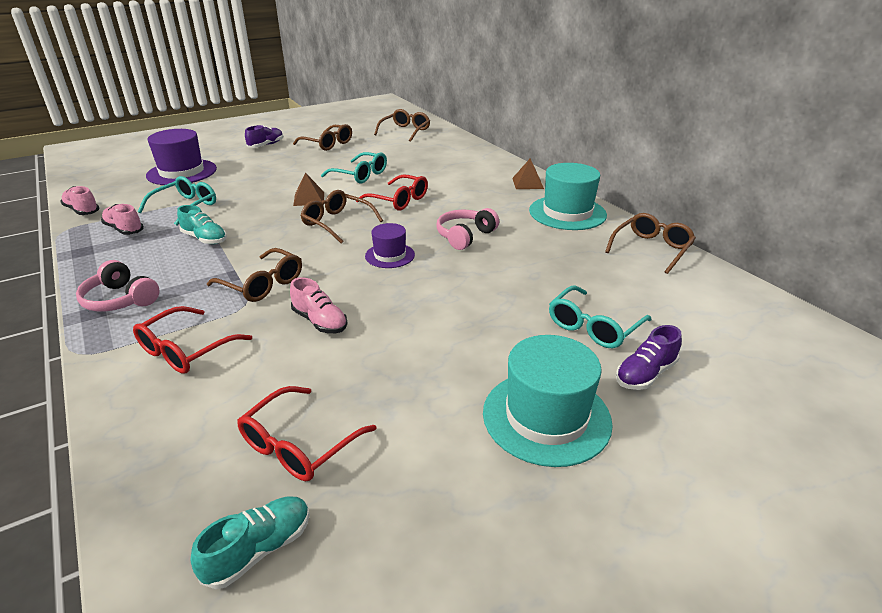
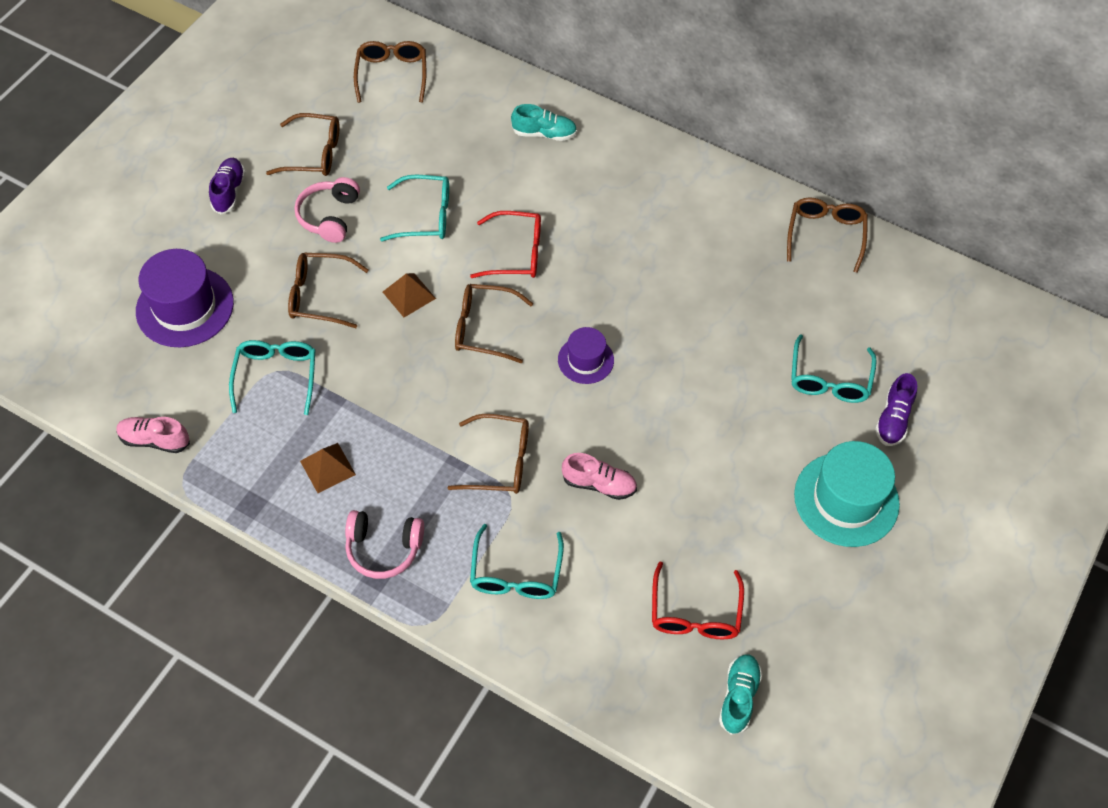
camera: 30 degrees left, 25 degrees up
pink shoe [101,204,144,235] -> none
red glasses [133,306,252,374] -> turquoise glasses [470,524,564,599]
turquoise shoe [177,205,227,244] -> turquoise shoe moved to [511,104,577,141]
pink headphones [436,208,499,250] -> pink headphones moved to [294,177,360,243]
brown pyramid [512,158,544,189] -> brown pyramid moved to [300,443,356,493]
turquoise hat [529,163,607,230] -> none
none -> brown glasses [288,253,368,328]

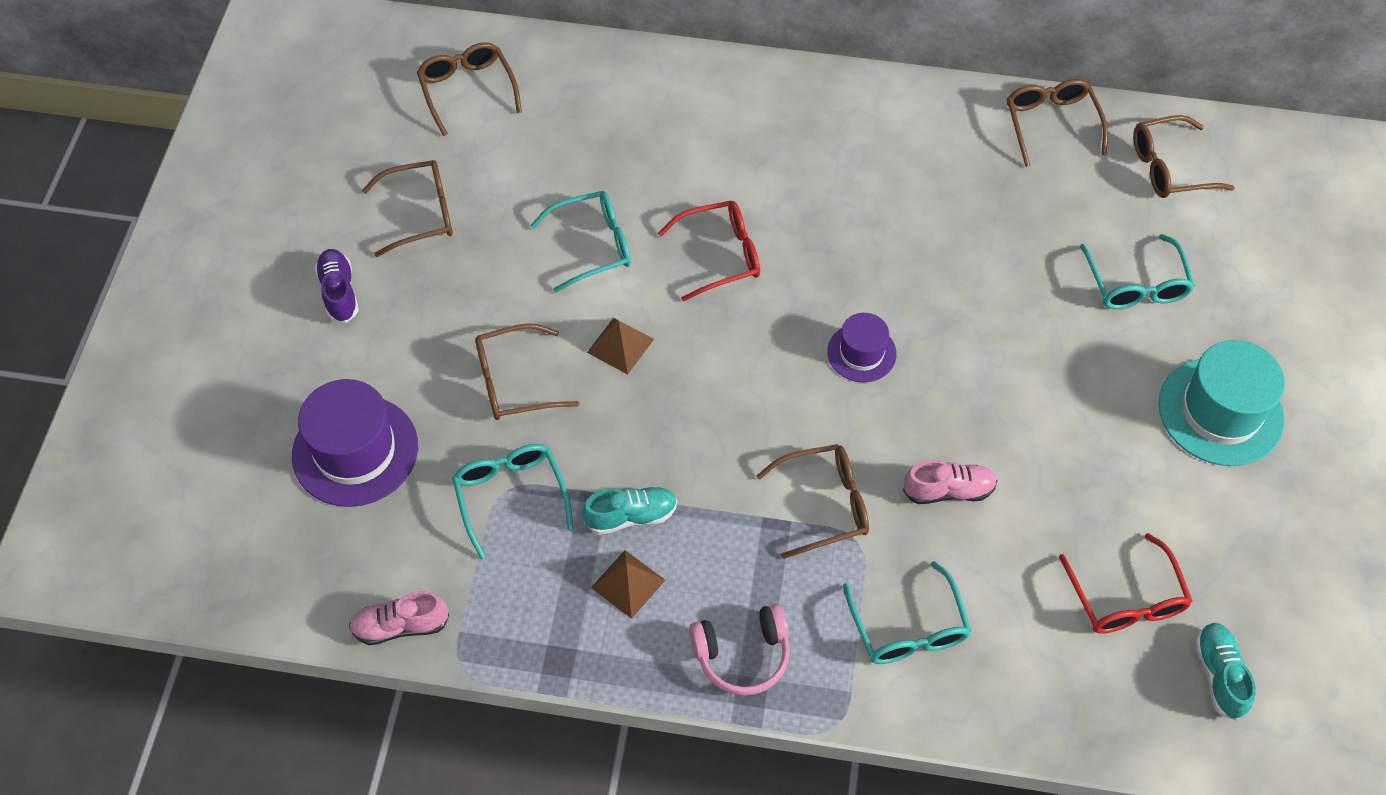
camera: 20 degrees left, 0 degrees up
pink headphones [294,177,360,243] -> none
brown glasses [455,284,534,363] -> brown glasses moved to [1133,115,1235,198]
turquoise shoe [511,104,577,141] -> turquoise shoe moved to [582,486,677,535]
purple shoe [875,373,917,446] -> none

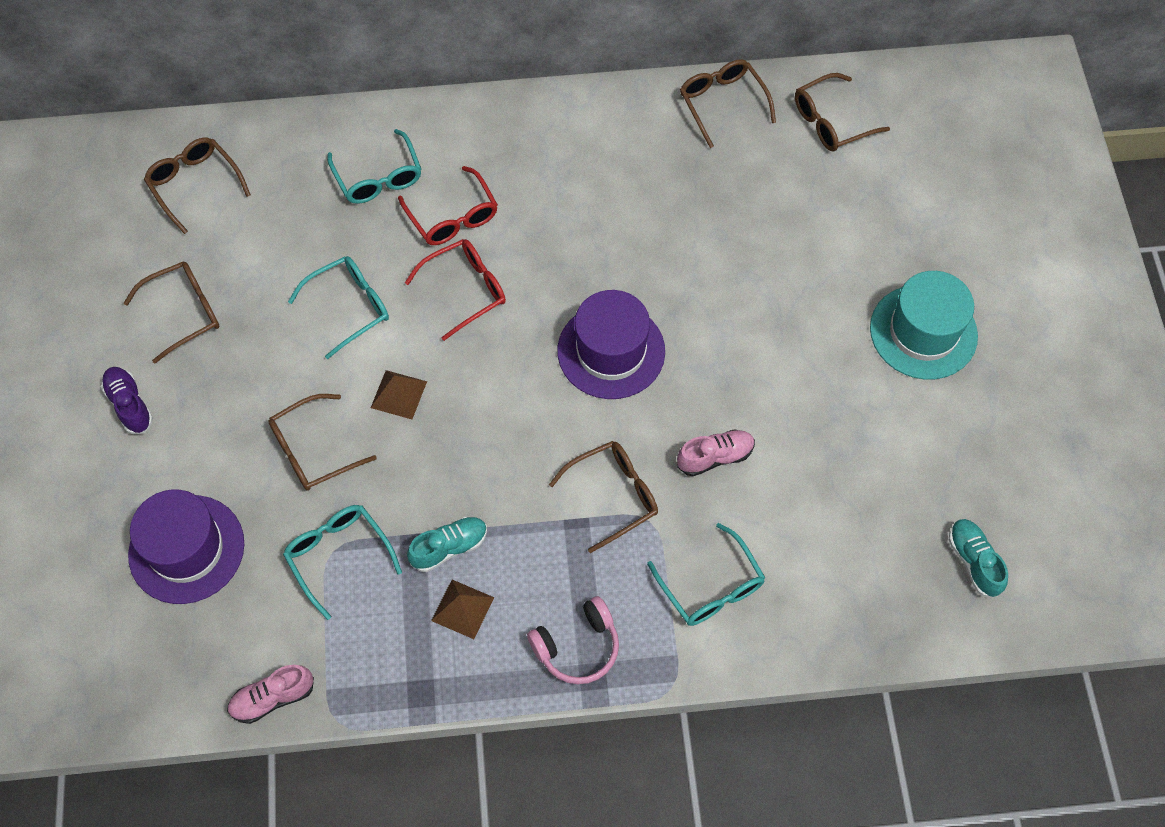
camera: 15 degrees left, 5 degrees up
purple hat [827,313,897,382] -> purple hat [557,290,665,399], size x1.75
red glasses [1059,533,1192,634] -> red glasses moved to [398,166,498,245]
turquoise glasses [1080,234,1195,309] -> turquoise glasses moved to [327,129,421,204]

